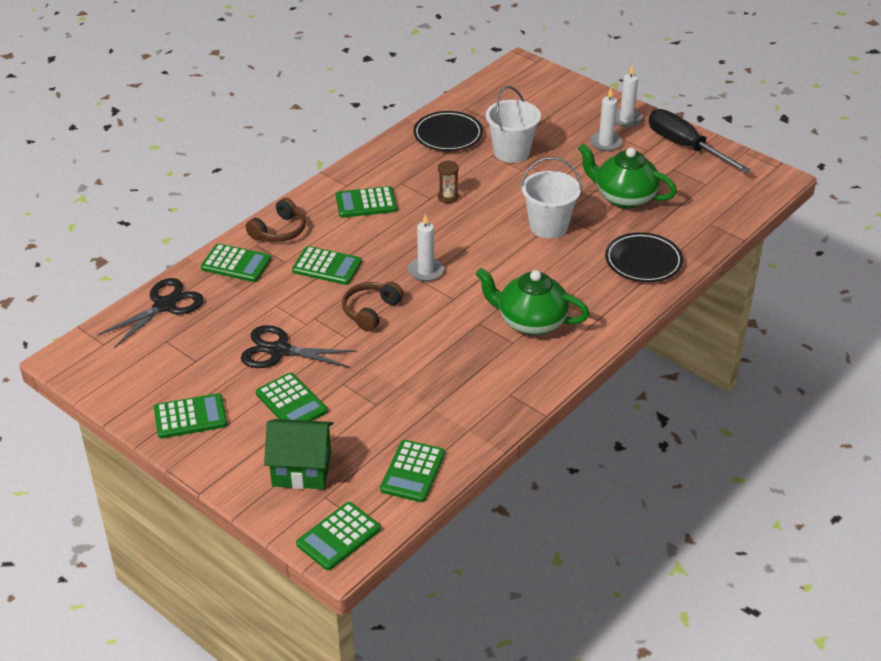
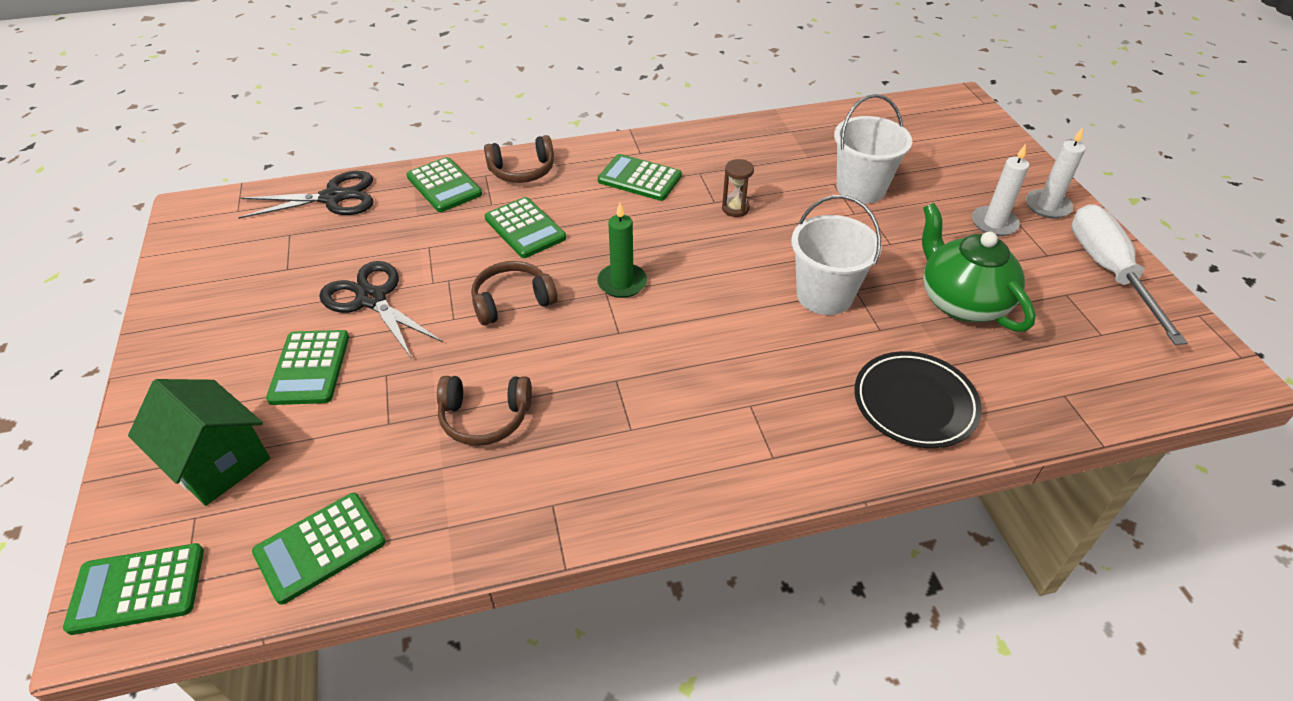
camera: 35 degrees right, 5 degrees up
green calculator [154,393,227,439] -> none
white candle [408,213,444,281] -> green candle [597,203,647,298]
black plate [413,111,483,151] -> none
green teapot [476,268,590,335] -> none
black screwdriver [649,109,751,173] -> white screwdriver [1071,204,1188,345]
none -> brown headphones [437,376,532,446]

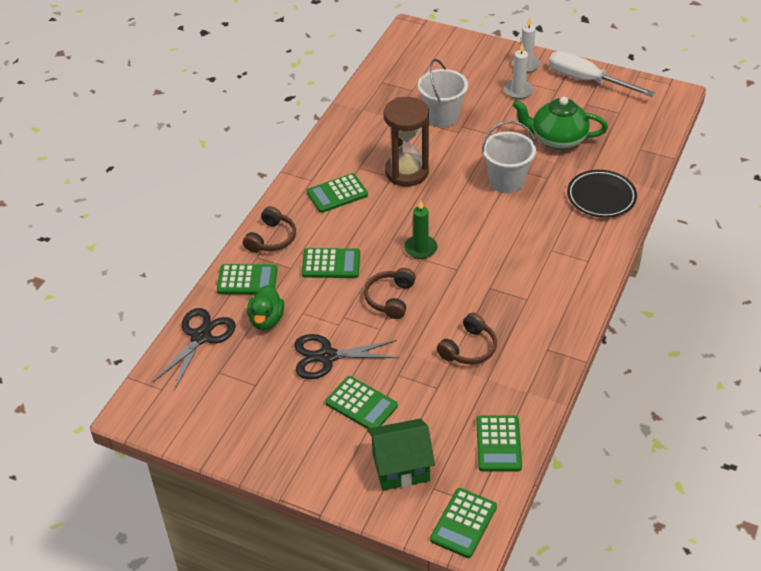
camera: 50 degrees left, 0 degrees up
brown hourglass [722,159,754,217] -> brown hourglass [384,97,429,186], size x2.29
none -> green duck [247,285,284,330]

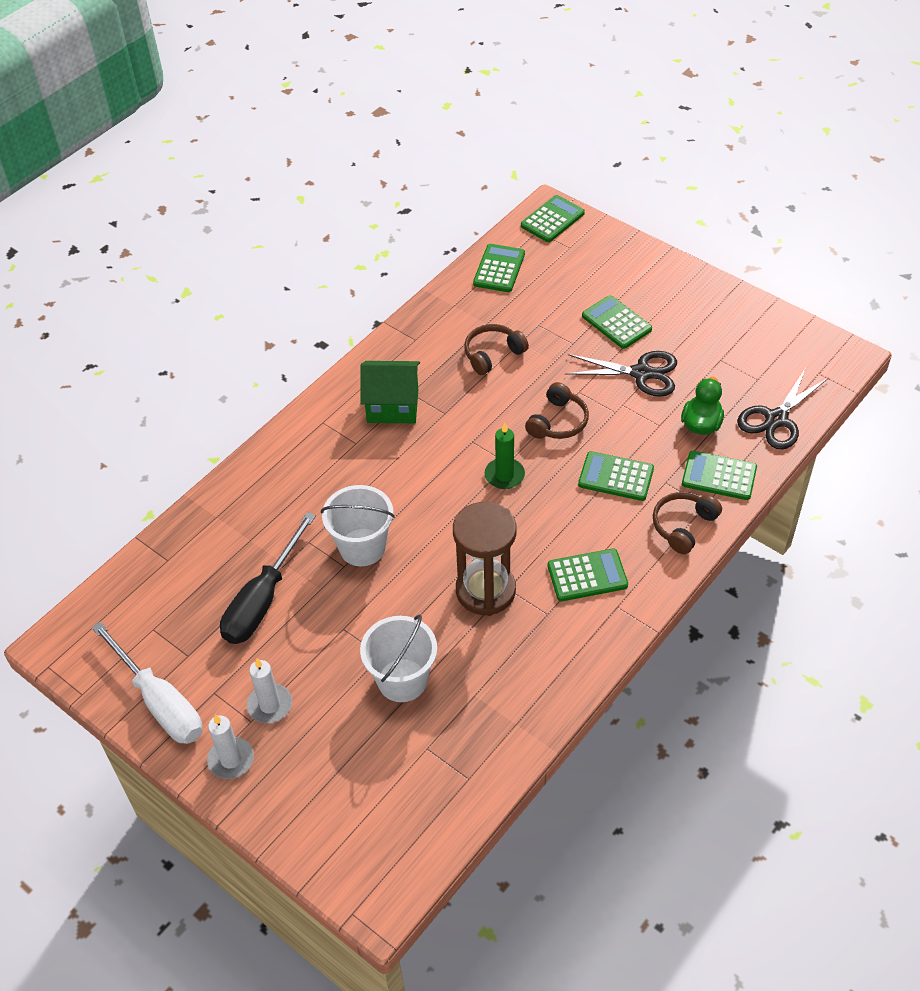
camera: 165 degrees left, 5 degrees up
green house [367,419,435,491] -> green house moved to [360,361,420,423]
green teapot [513,96,608,150] -> black screwdriver [220,512,316,644]
black plate [567,170,637,218] -> none

